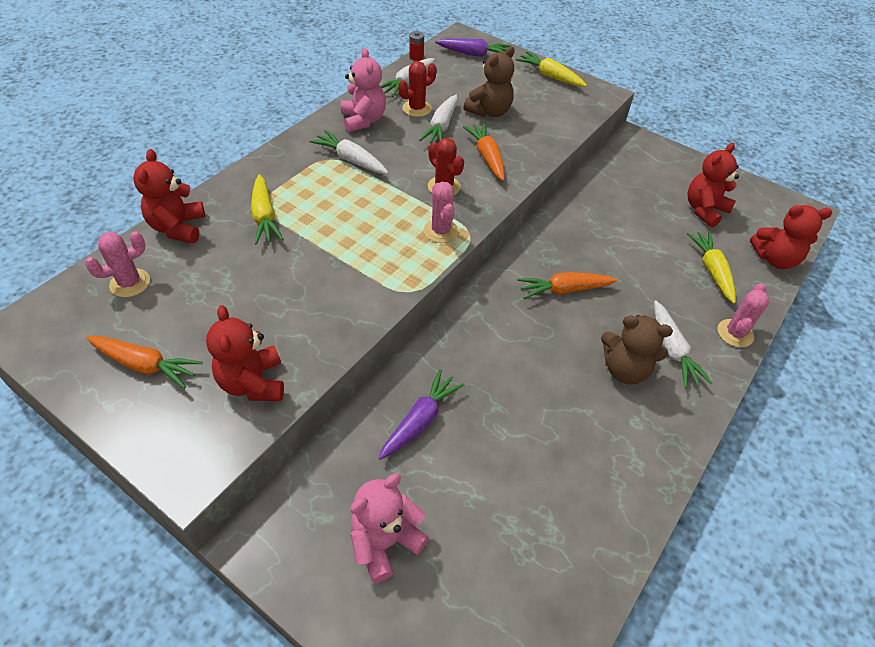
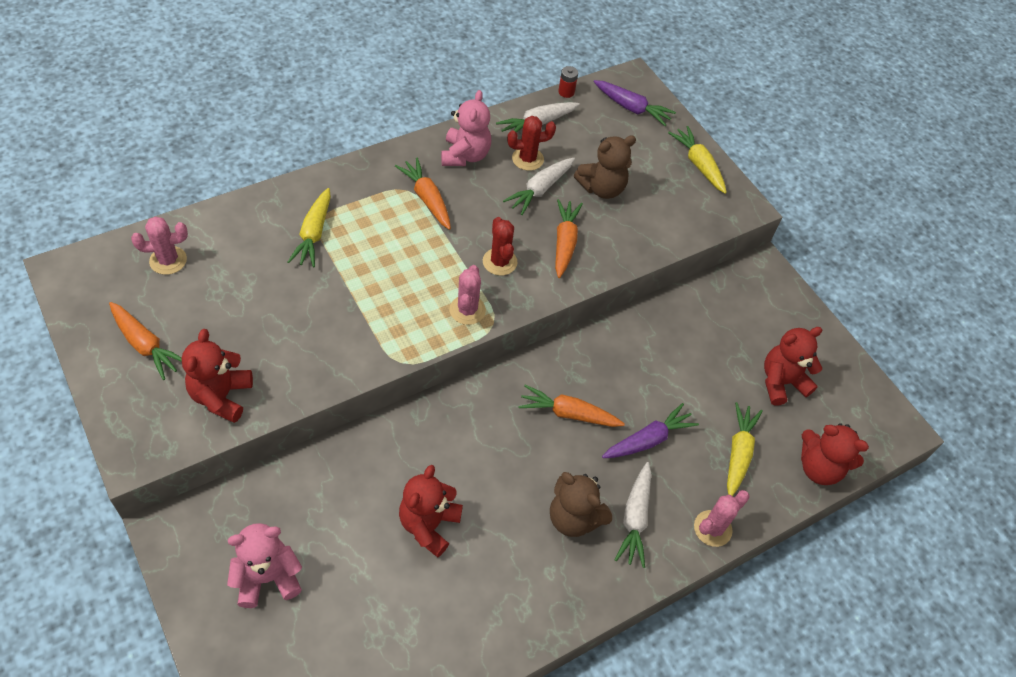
camera: 20 degrees right, 5 degrees up
red teddy bear [133,149,205,243] -> red teddy bear moved to [399,465,463,557]
white carrot [310,130,389,174] -> orange carrot [395,158,451,230]
purple carrot [379,369,465,460] -> purple carrot moved to [602,403,699,458]

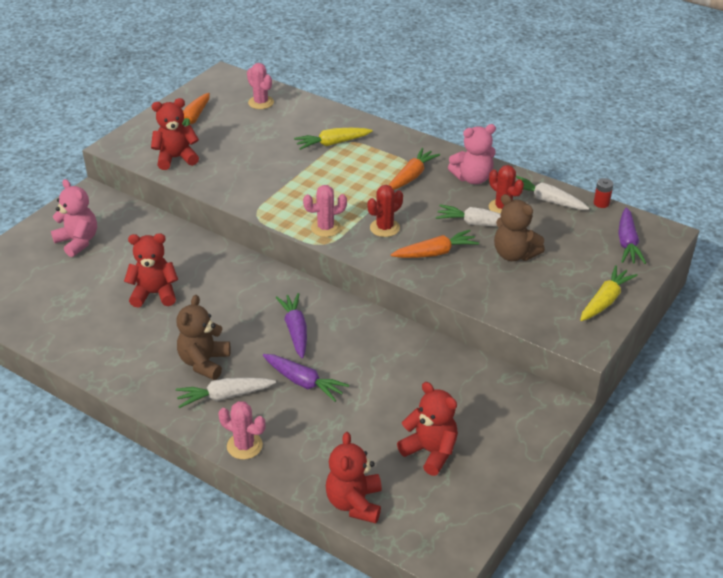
camera: 70 degrees right, 15 degrees down
orange carrot [518,385,625,427] -> purple carrot [276,293,307,358]
yellow carrot [727,402,763,496] -> none

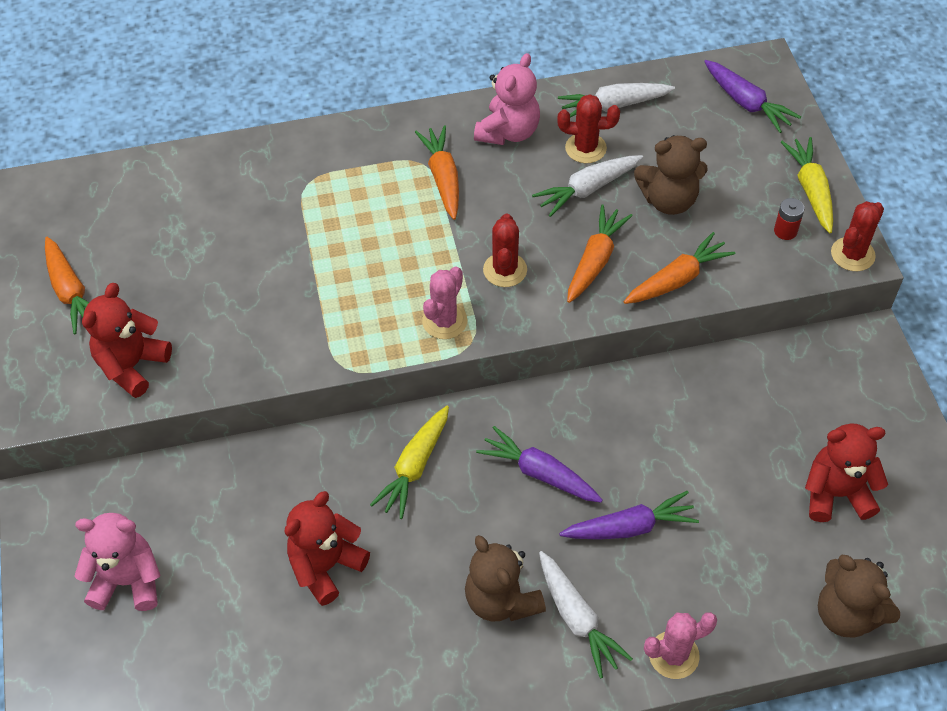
camera: 45 degrees left, 15 degrees up
white carrot [176,377,276,408] -> white carrot turned 60 degrees counterclockwise [539,551,633,679]
pink cactus [247,63,274,109] -> none
yellow carrot [294,128,373,150] -> yellow carrot moved to [370,406,449,519]
red teddy bear [326,432,382,523] -> brown teddy bear [818,555,900,638]
red battery [594,178,613,208] -> red battery moved to [774,198,805,240]
none -> orange carrot [624,232,735,304]
none -> red cactus [831,201,884,271]

